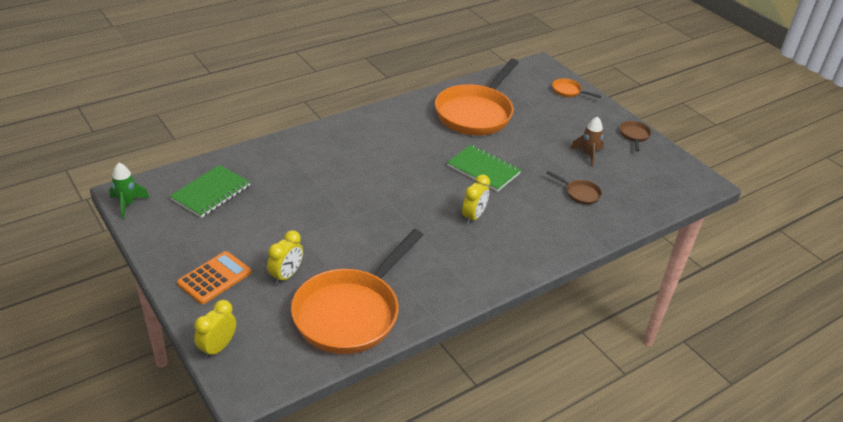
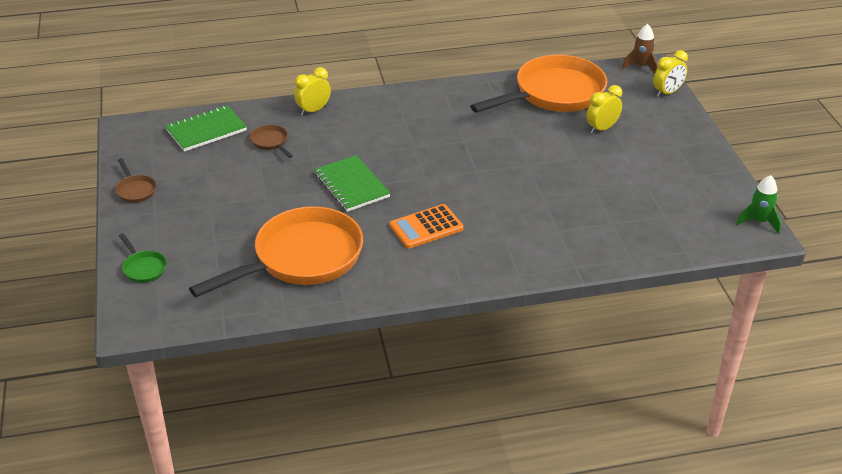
camera: 155 degrees left, 0 degrees up
green notebook [170,165,250,218] -> green notebook moved to [165,105,247,152]
orange calculator [177,251,251,304] -> orange calculator moved to [389,204,464,249]
yellow clock [462,174,490,225] -> yellow clock moved to [294,67,331,116]
orange pan [552,78,602,98] -> green pan [119,233,167,283]
brown rocket [570,116,604,167] -> brown rocket moved to [622,24,658,73]
brown pan [620,121,652,152] -> brown pan turned 60 degrees counterclockwise [115,158,156,203]

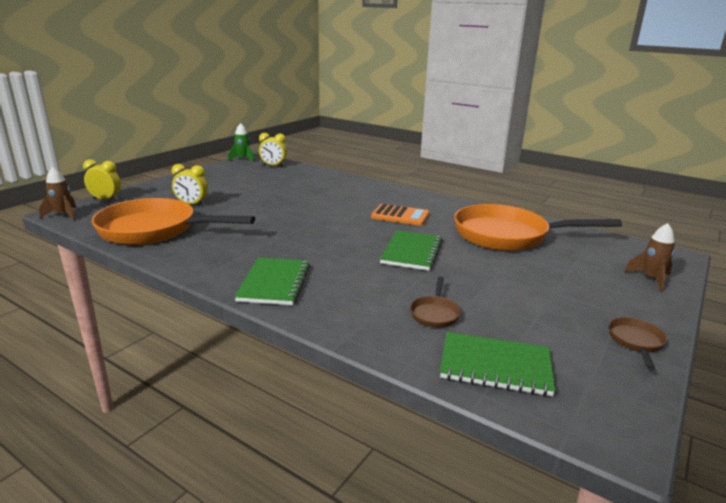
camera: 135 degrees left, 15 degrees down
green pan [119,233,167,283] -> brown rocket [625,223,675,292]
yellow clock [294,67,331,116] -> yellow clock moved to [259,133,287,167]
none -> green notebook [234,258,310,305]

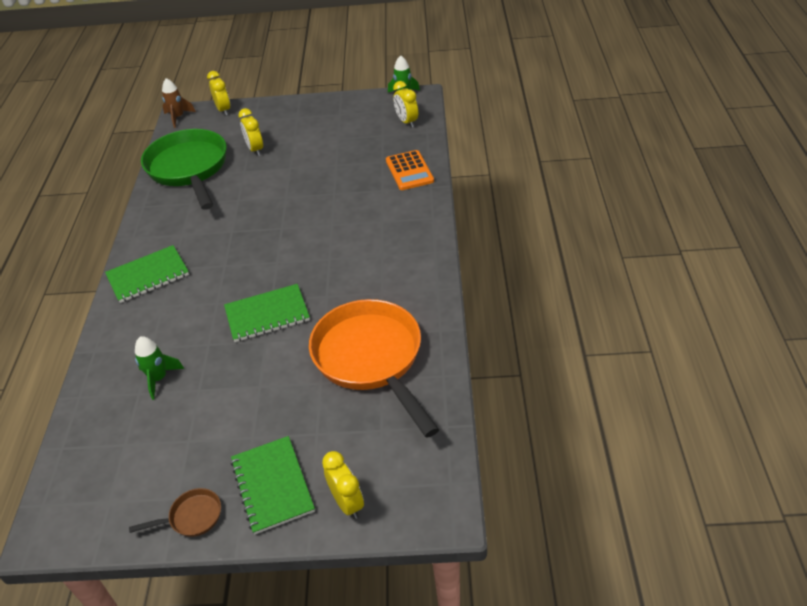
camera: 60 degrees right, 20 degrees up
orange pan [92,198,255,245] -> green pan [141,129,226,210]
orange calculator [371,204,430,226] -> orange calculator moved to [386,150,434,190]
brown pan [410,277,461,328] -> green rocket [135,336,184,400]
green notebook [440,332,556,396] -> green notebook moved to [231,436,315,534]
brown rocket [625,223,675,292] -> yellow clock [322,451,364,519]

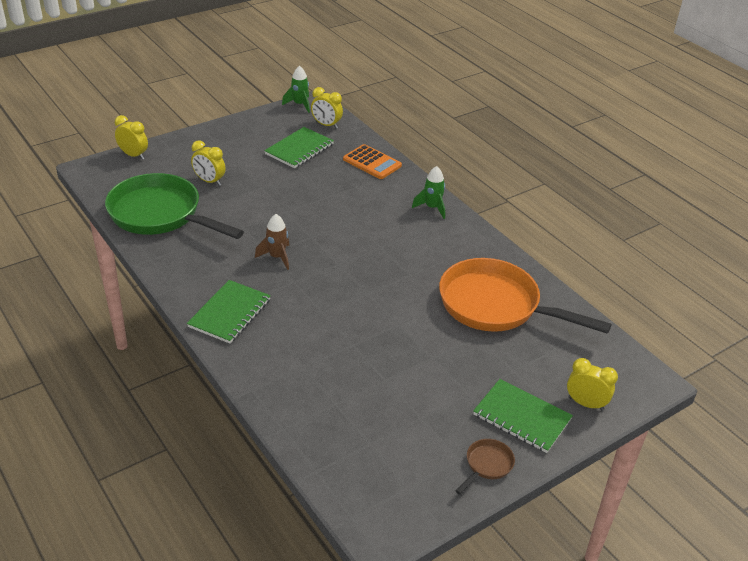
camera: 40 degrees left, 5 degrees down
green rocket [135,336,184,400] -> green rocket moved to [412,166,445,219]
brown rocket [162,78,196,128] -> brown rocket moved to [255,214,289,270]
green notebook [224,284,310,342] -> green notebook moved to [264,127,334,168]

